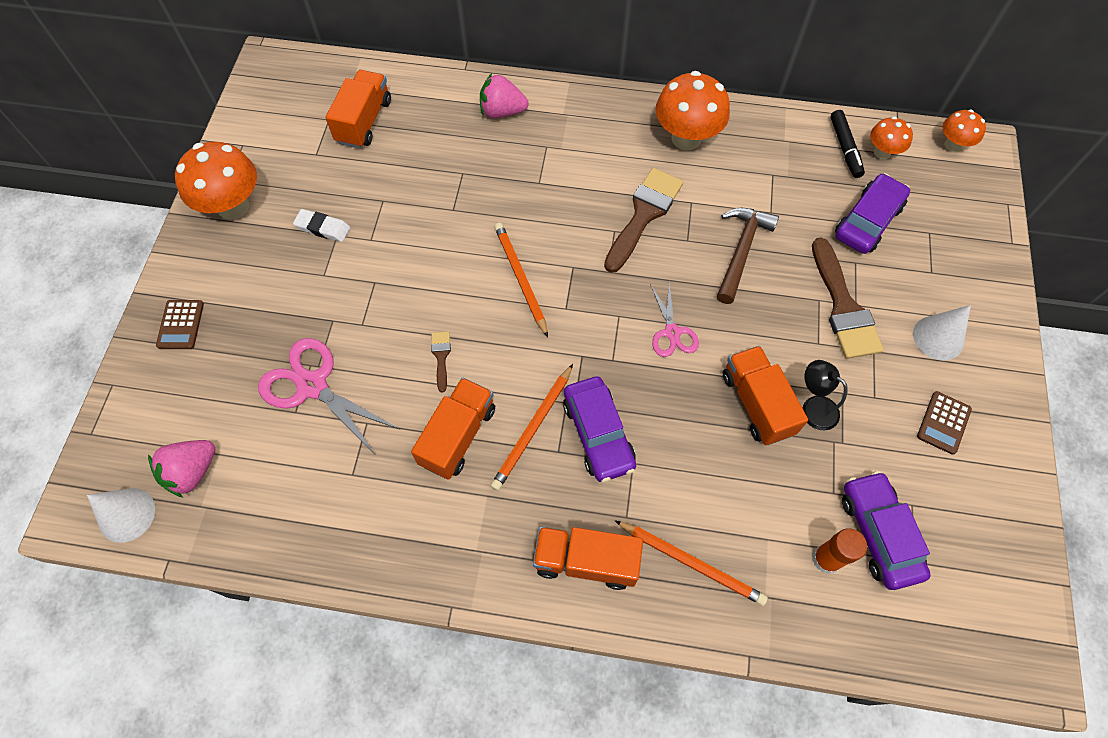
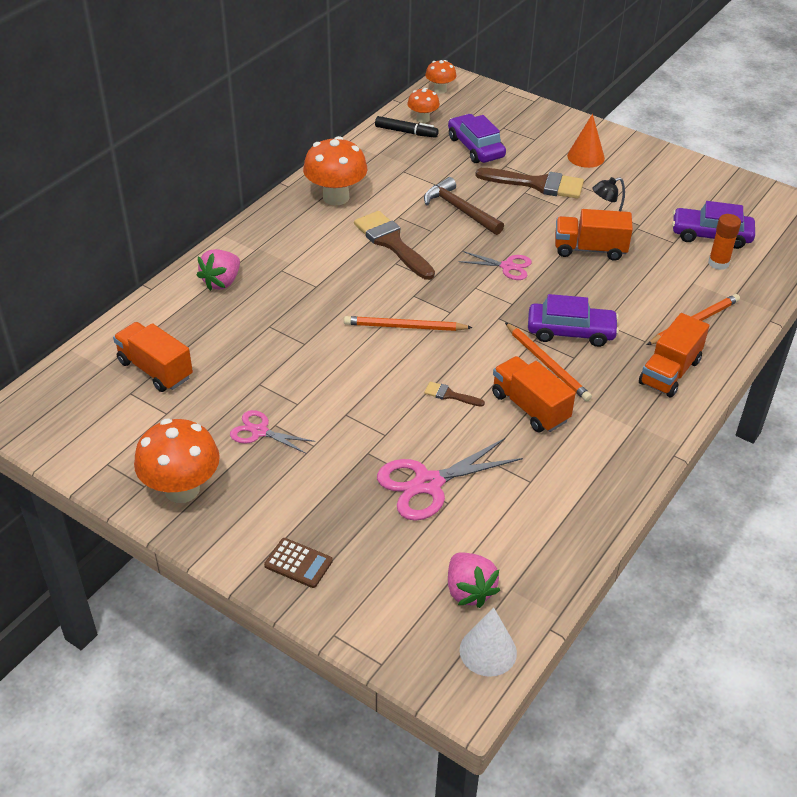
camera: 65 degrees left, 20 degrees down
white eraser [293,209,350,242] -> pink scissors [230,410,315,454]
white cone [913,305,971,361] -> orange cone [567,114,605,168]
brown calculator [917,391,972,455] -> none

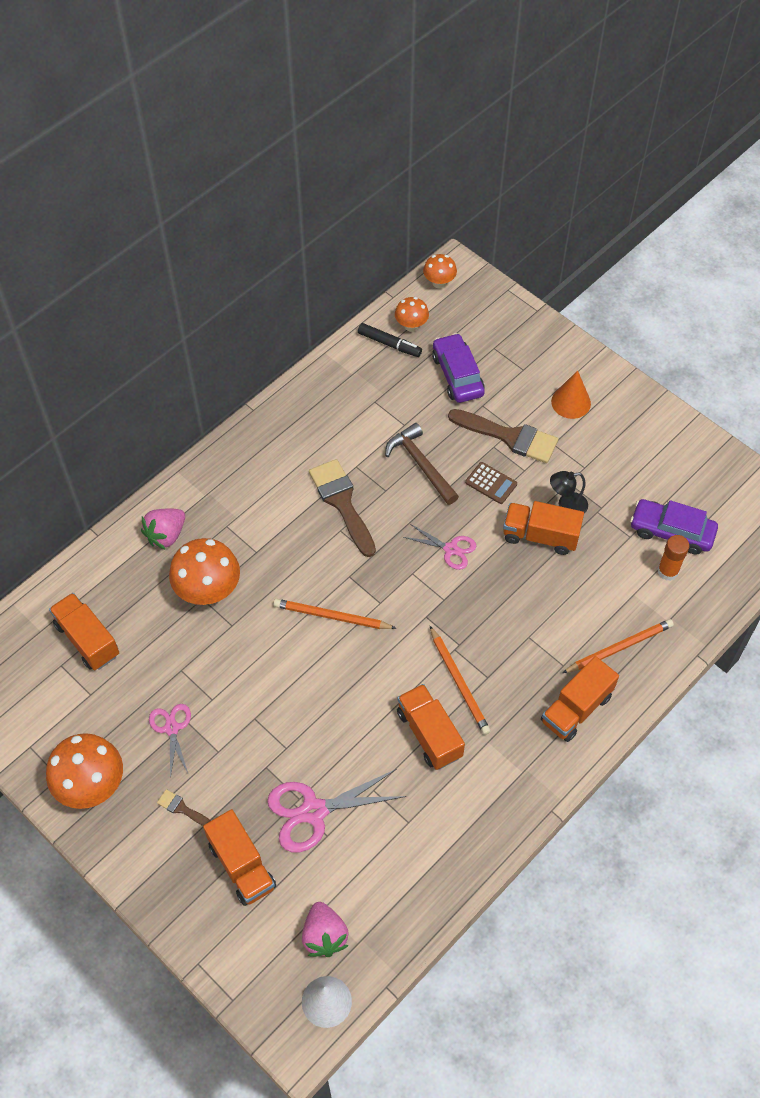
camera: 10 degrees right, 15 degrees up
pink scissors [230,410,315,454] -> pink scissors turned 45 degrees clockwise [149,704,191,779]
brown calculator [264,538,333,588] -> brown calculator moved to [465,462,517,504]
orange mushroom [303,136,368,205] -> orange mushroom moved to [169,538,240,605]
brown brush [424,382,485,407] -> brown brush moved to [157,789,211,826]
purple car [528,294,619,347] -> none
none -> orange truck [203,809,276,906]

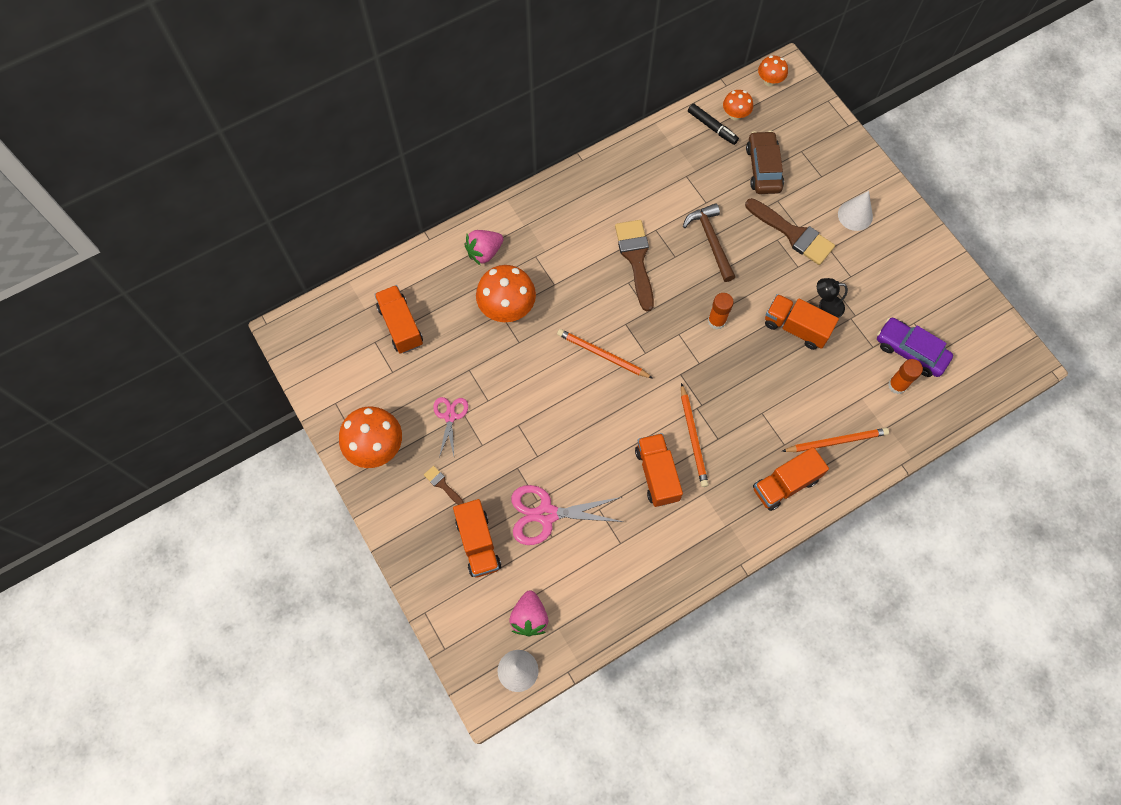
camera: 15 degrees right, 10 degrees up
pink scissors [403,524,476,570] -> orange glue stick [708,293,734,330]
purple car [432,333,485,403] -> brown car [746,131,784,194]
brown calculator [465,462,517,504] -> none
orange cone [551,370,591,419] -> white cone [838,191,873,231]

